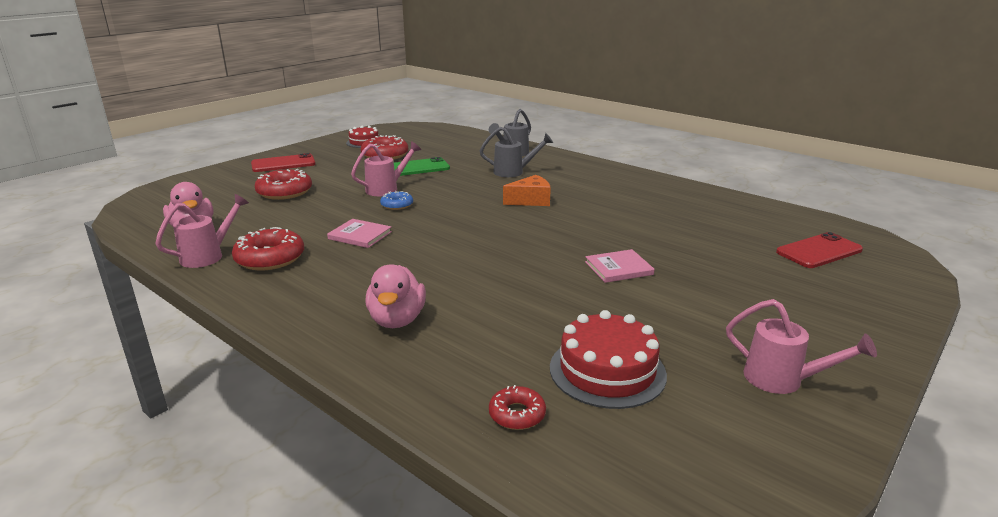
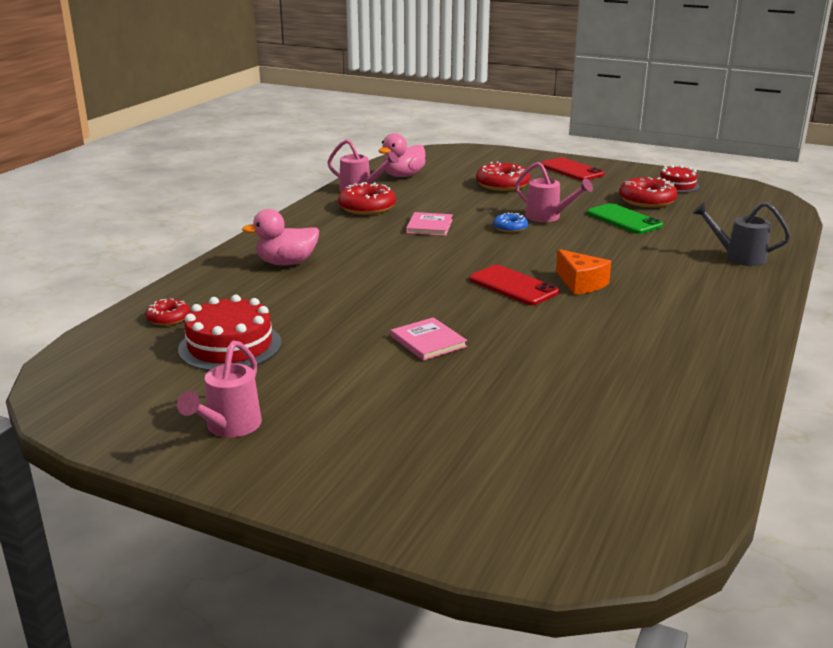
camera: 75 degrees right, 0 degrees up
grey watering can [480,127,553,177] -> none
red phone [776,232,863,268] -> red phone moved to [469,265,559,305]

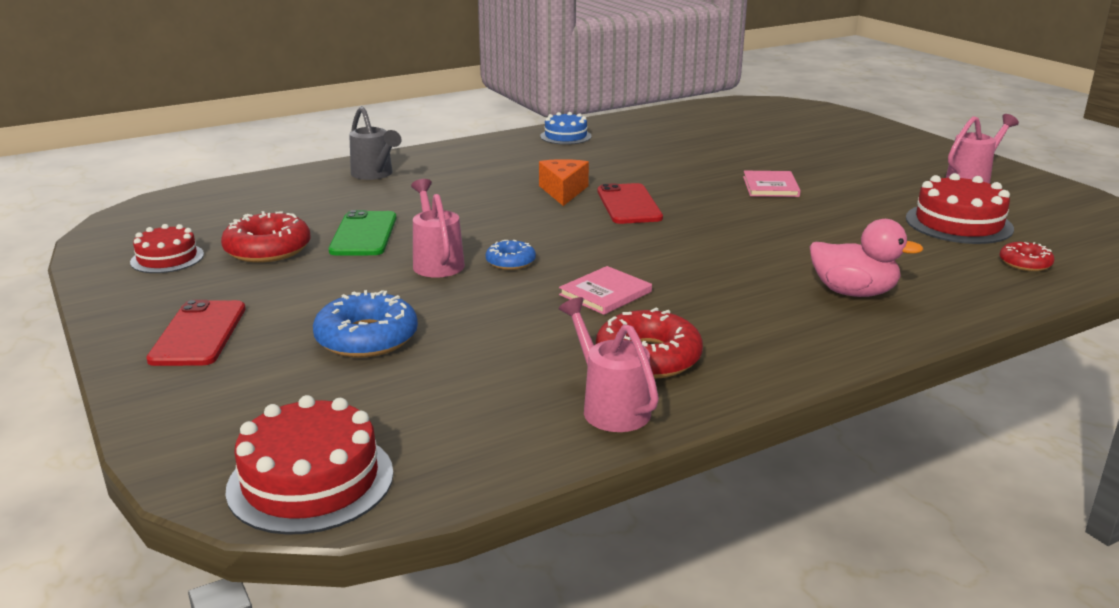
camera: 145 degrees left, 0 degrees up
pink duck [378,133,426,177] -> none
red donut [476,161,530,191] -> blue donut [313,290,418,357]
none -> red cake [225,395,393,535]
none -> blue cake [540,112,592,145]

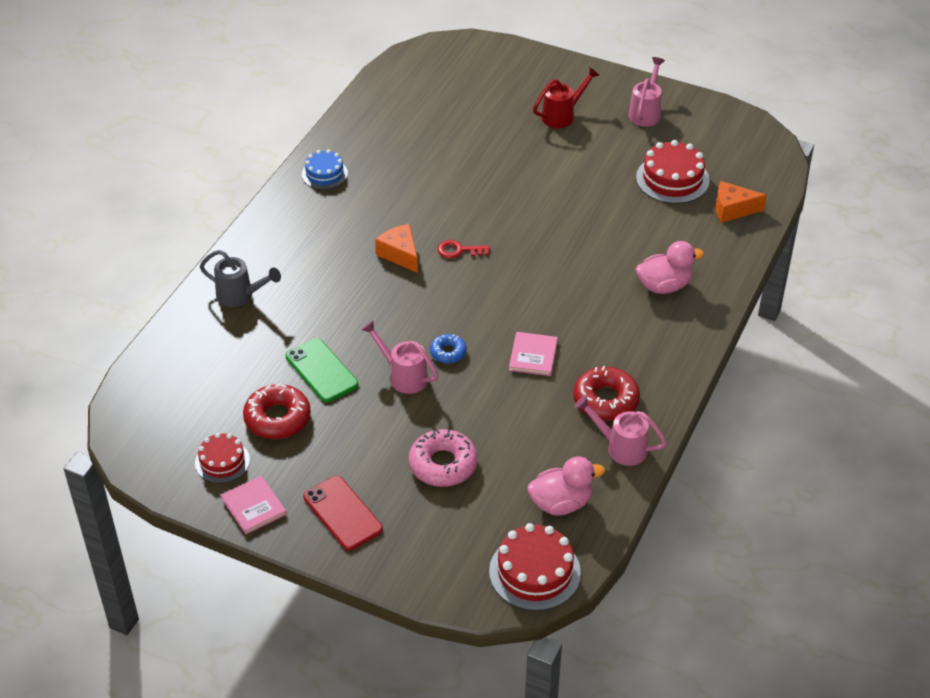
camera: 35 degrees left, 20 degrees up
blue donut [313,290,418,357] -> pink donut [409,429,478,487]
red phone [598,183,663,224] -> red key [437,240,490,258]
pink book [743,171,801,197] -> pink book moved to [221,476,287,534]
red donut [1000,242,1054,271] -> orange cheese [716,181,767,223]
none -> pink duck [527,456,605,516]
none -> red watering can [533,67,599,128]

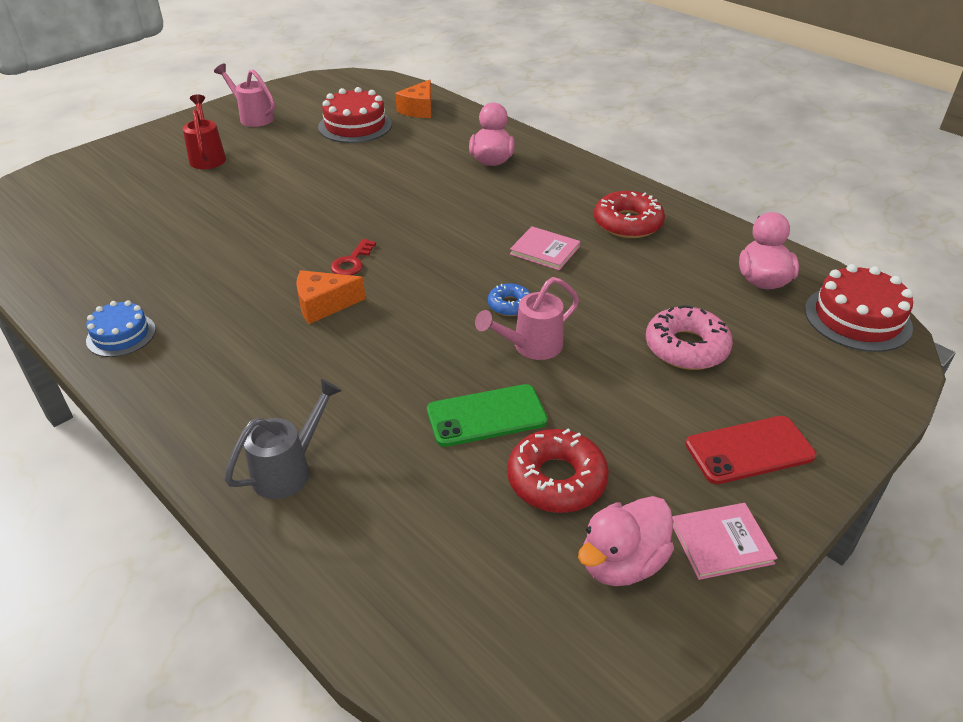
camera: 70 degrees left, 5 degrees down
red cake [195,433,250,483] -> pink duck [578,496,674,586]
pink watering can [575,395,667,466] -> none

